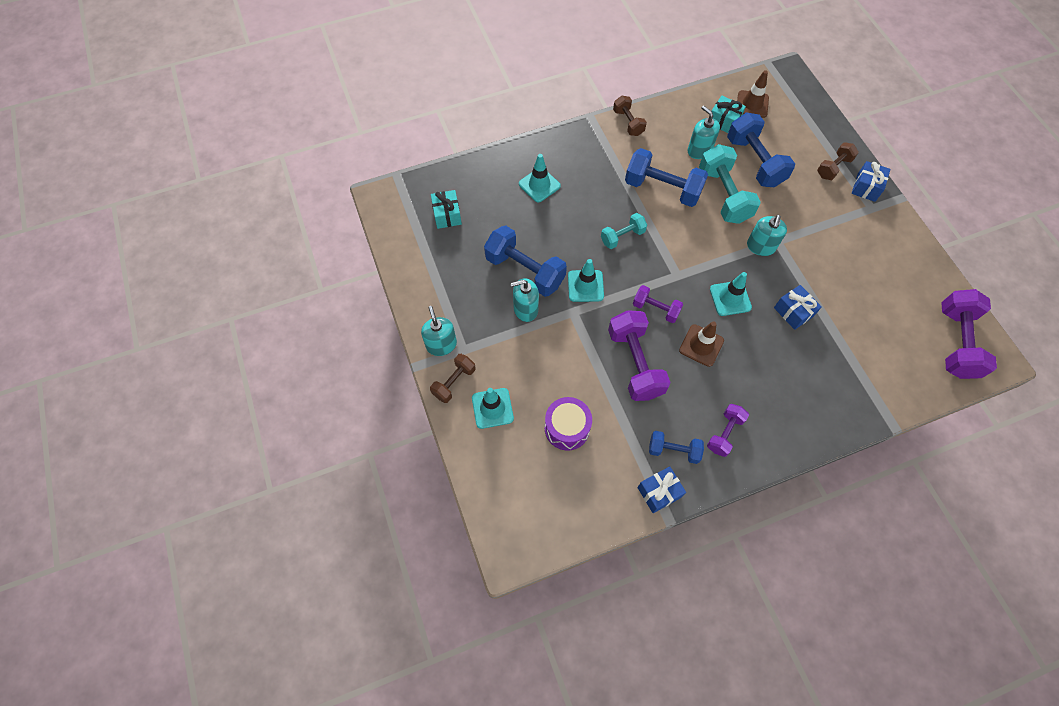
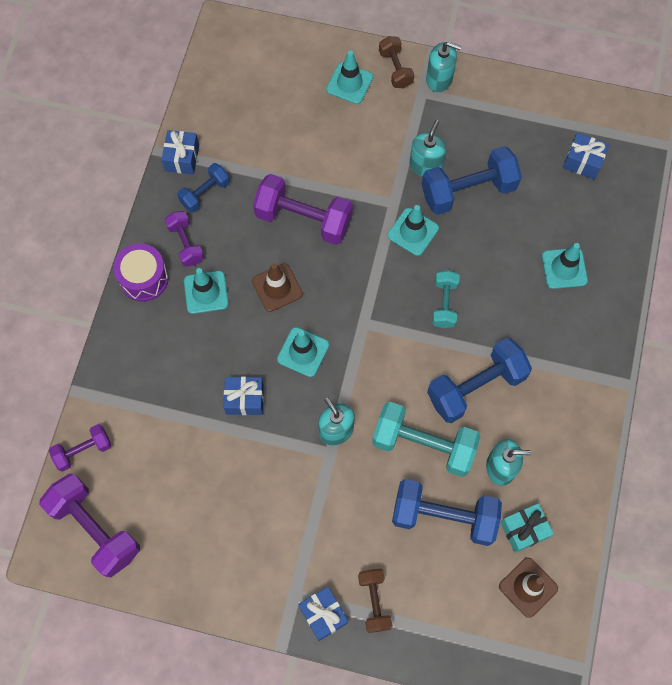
camera: 125 degrees right, 5 degrees up
turquoise gift [431,190,462,229] -> blue gift [563,133,609,180]
purple drum [545,397,592,451] -> purple drum moved to [113,243,169,302]
brown dumbbell [613,96,647,136] -> none
purple dumbbell [633,285,683,323] -> purple dumbbell moved to [49,424,112,472]
none -> turquoise traffic cone [184,268,229,314]

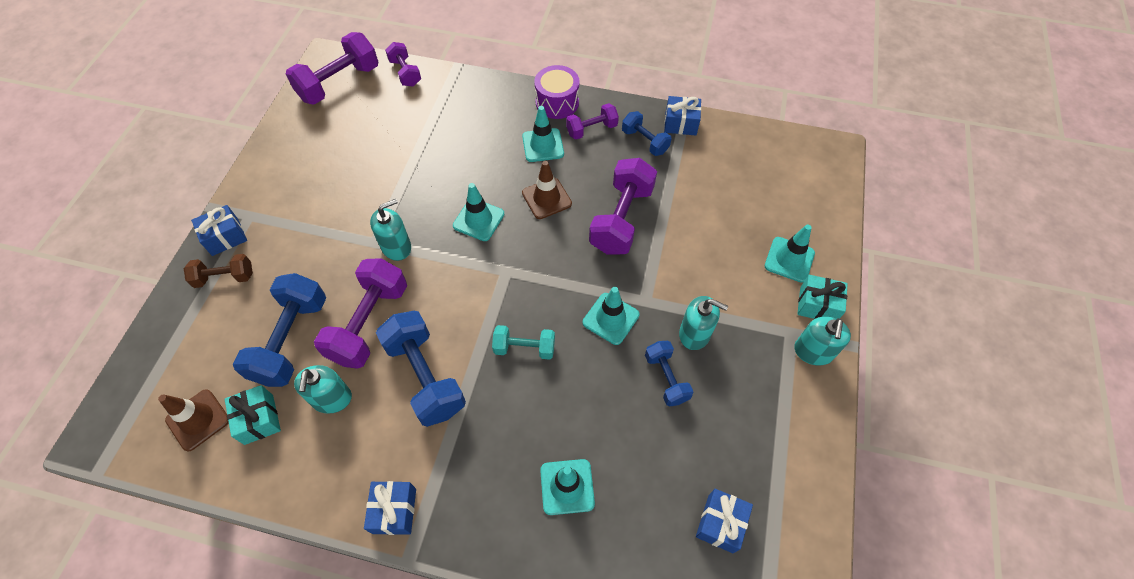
camera: 90 degrees right, 10 degrees down
blue gift [224,377,264,415] -> blue gift moved to [364,481,416,535]
turquoise dumbbell [372,402,481,477] -> purple dumbbell [314,258,407,369]
brown dumbbell [379,36,414,88] -> turquoise gift [797,275,848,319]
blue dumbbell [422,146,522,215] -> blue dumbbell [645,341,693,407], size x0.57

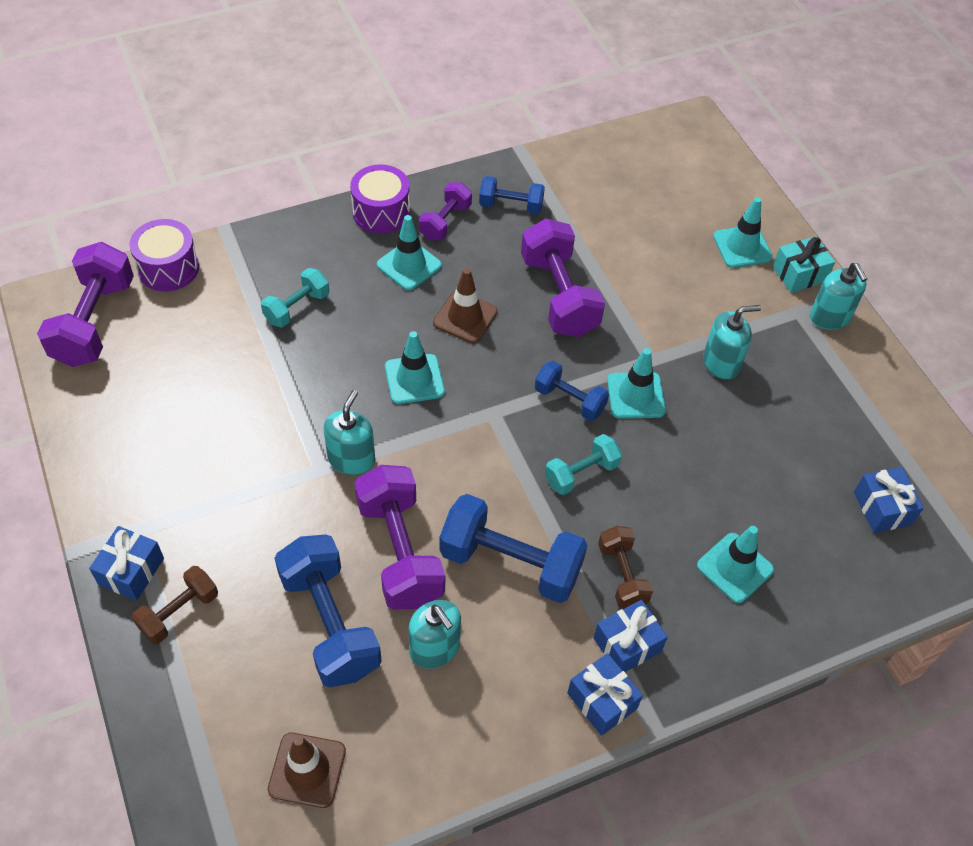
camera: 40 degrees left, 5 degrees down
turquoise gift [225,385,281,445] -> none
purple dumbbell [385,42,421,86] -> purple drum [129,219,199,292]
blue dumbbell [645,341,693,407] -> blue dumbbell moved to [535,361,609,421]
blue gift [664,96,701,136] -> blue gift moved to [594,600,668,672]
none -> turquoise dumbbell [261,268,329,328]
none -> brown dumbbell [598,526,653,608]

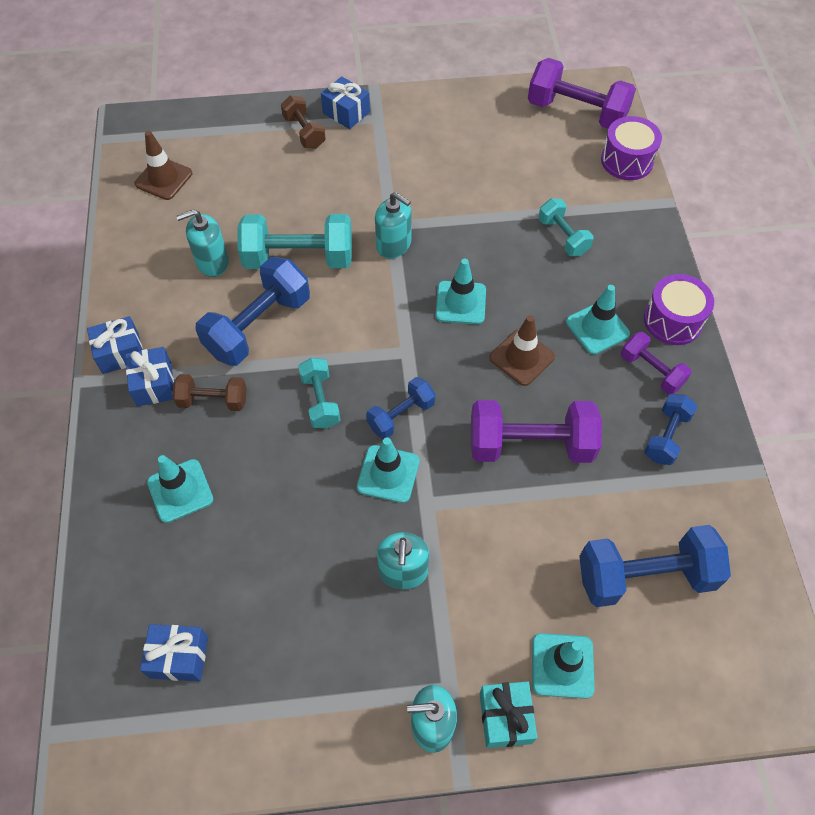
camera: 110 degrees right, 5 degrees up
blue dumbbell [274,535,382,687] -> blue dumbbell moved to [579,525,731,607]
purple dumbbell [354,465,445,609] -> turquoise dumbbell [237,214,352,269]

